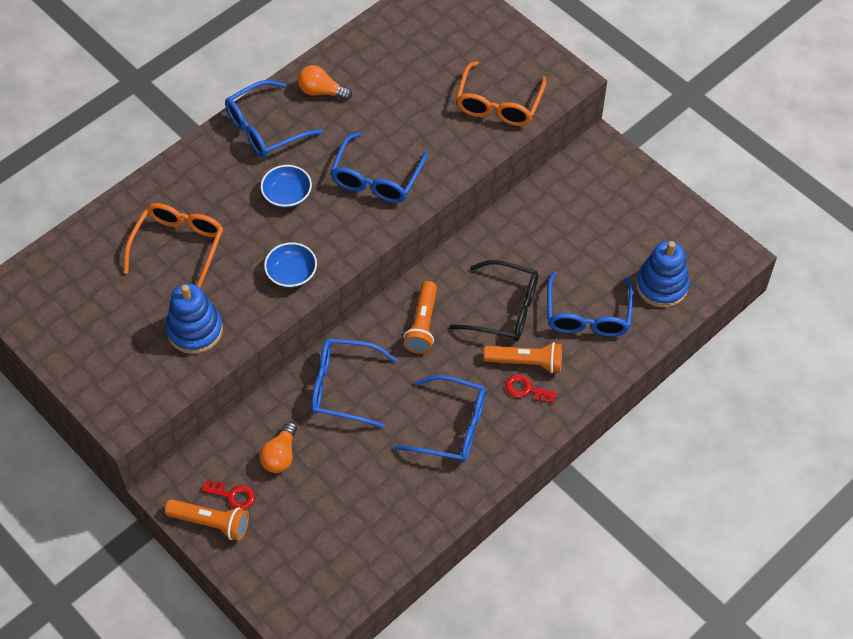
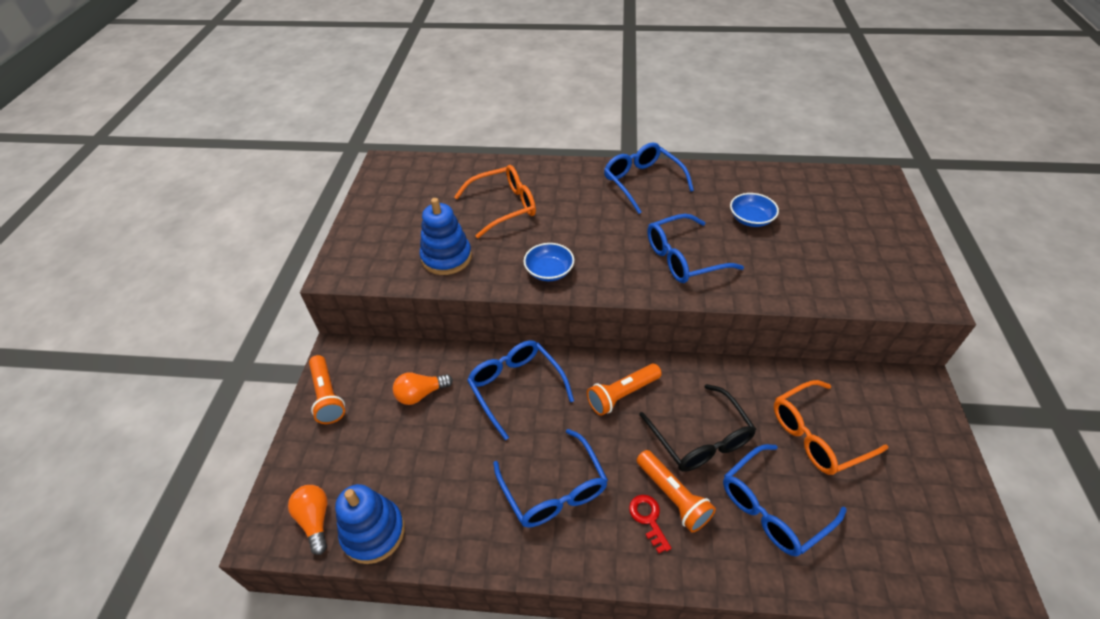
camera: 50 degrees right, 10 degrees down
red key [202,480,255,510] -> none
blue glasses [225,80,323,158] -> blue glasses turned 45 degrees clockwise [604,142,694,214]
blue bowl [261,165,312,208] -> blue bowl moved to [730,193,779,227]
orange light bulb [298,65,352,100] -> orange light bulb moved to [288,485,328,555]
orange glasses [456,61,546,126] -> orange glasses moved to [774,380,889,475]
blue stacking toy [636,241,690,308] -> blue stacking toy moved to [335,484,405,564]

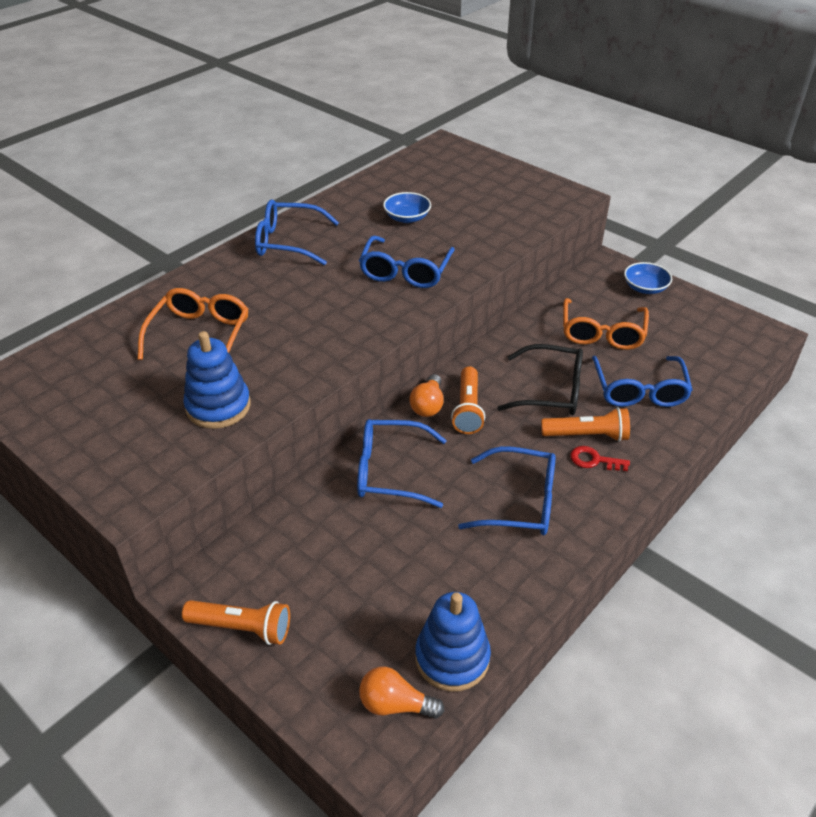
camera: 55 degrees left, 5 degrees down
orange light bulb [393,372,453,405] -> orange light bulb moved to [409,374,444,417]
blue bowl [524,243,574,281] -> blue bowl moved to [624,262,672,294]

